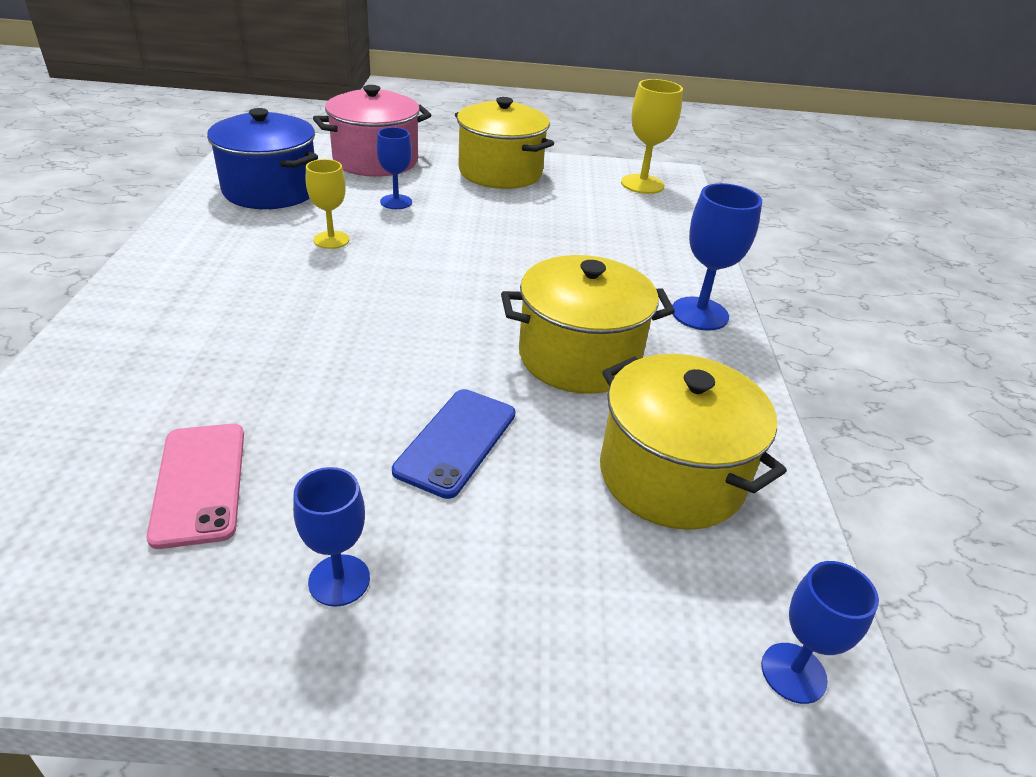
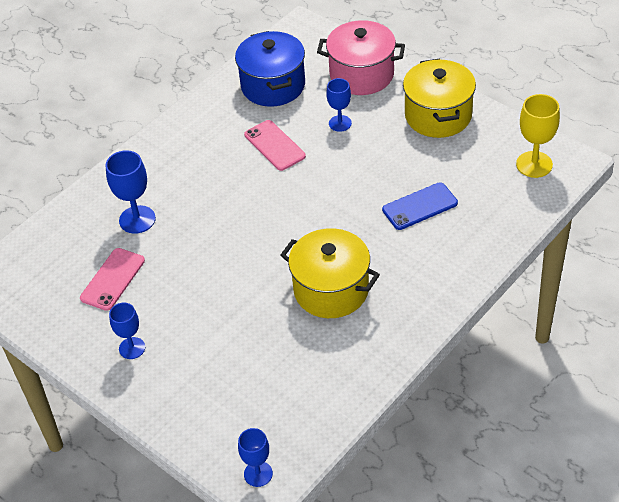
camera: 45 degrees right, 10 degrees up
yellow goblet [306,159,349,249] -> pink phone [244,120,306,171]
blue phone [392,389,515,499] -> blue phone moved to [382,182,458,230]
yellow pot [600,354,787,530] -> none
blue goblet [672,183,762,331] -> blue goblet moved to [105,150,156,234]

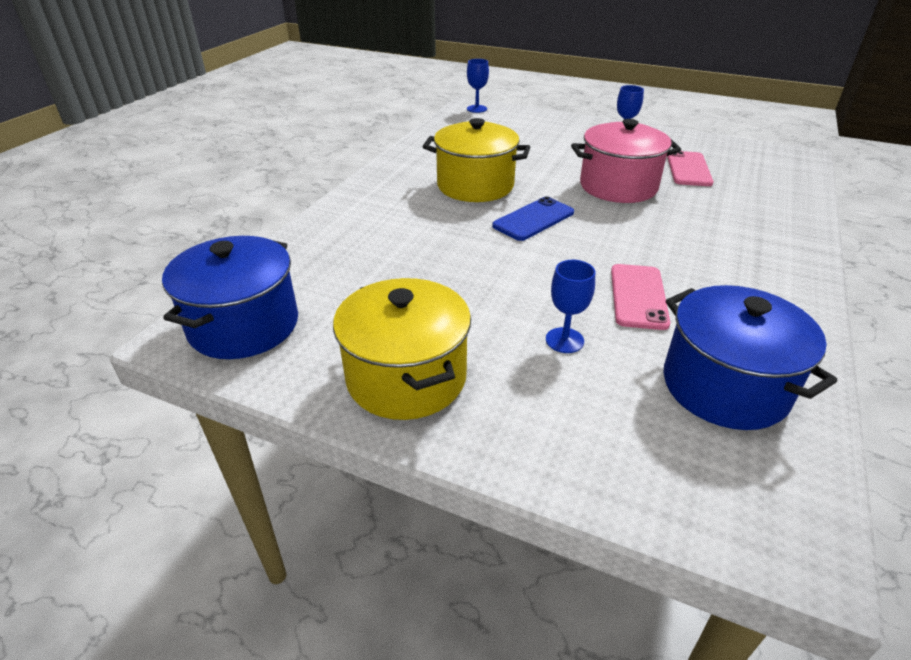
camera: 160 degrees right, 10 degrees down
blue goblet [105,150,156,234] -> none
pink phone [244,120,306,171] -> pink phone turned 60 degrees clockwise [611,264,670,330]
pink pot [317,20,405,95] -> pink pot moved to [571,119,681,203]
blue phone [382,182,458,230] -> blue phone moved to [492,196,574,241]
yellow goblet [516,94,560,178] -> blue pot [162,236,298,359]

